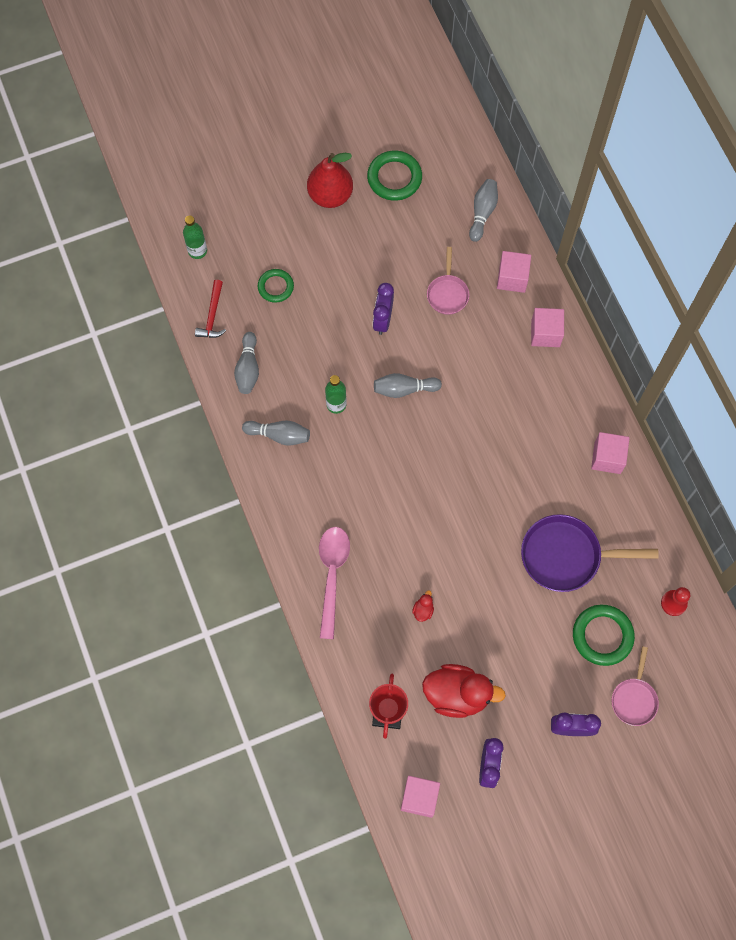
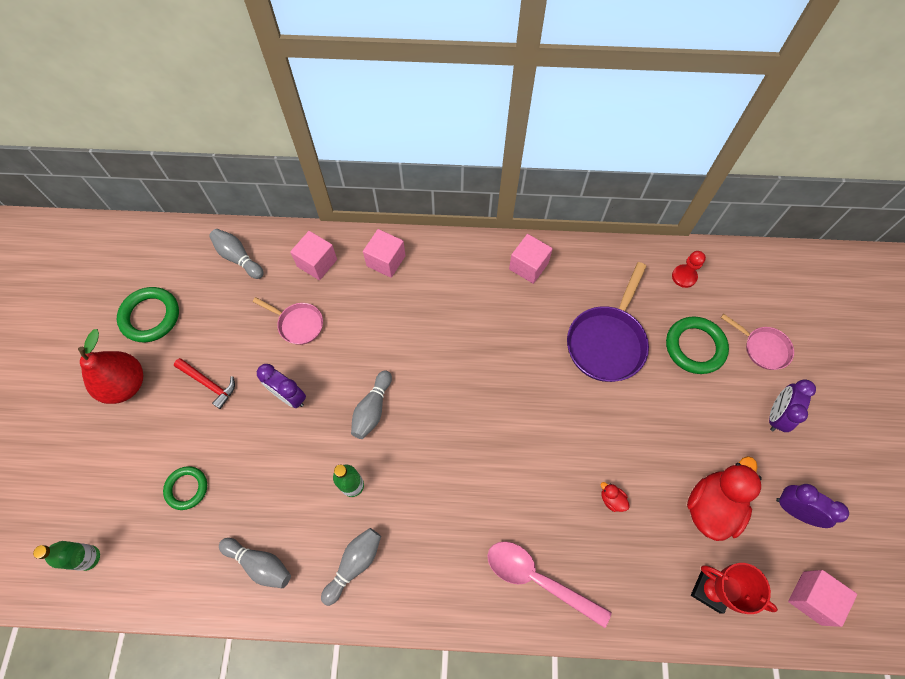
camera: 65 degrees left, 5 degrees down
red hammer [195,280,226,338] -> red hammer moved to [174,358,235,409]

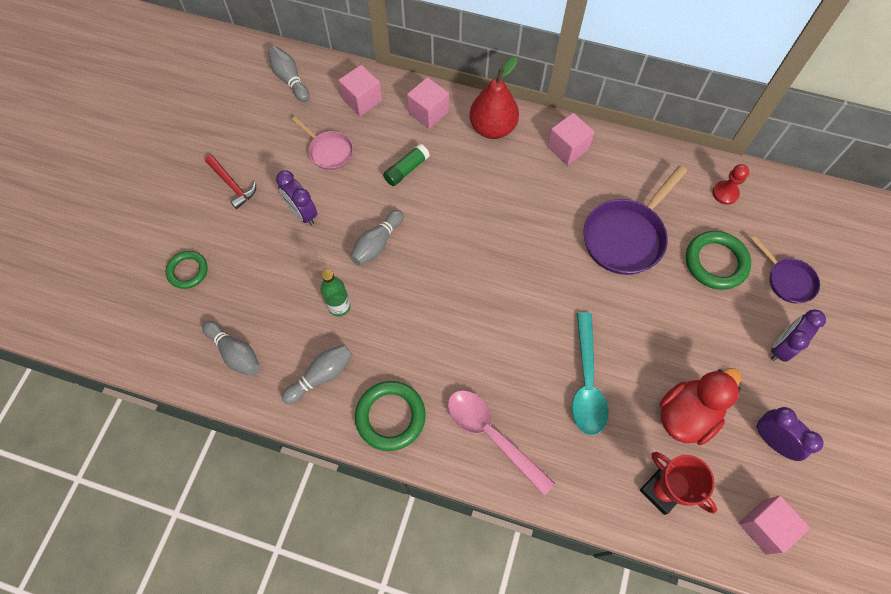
camera: 15 degrees right, 0 degrees up
green bottle [33,541,100,571] -> none
red pear [78,329,143,404] -> red pear moved to [469,56,519,139]
green ring [117,287,179,342] -> green ring moved to [355,381,426,451]
red duck [601,482,630,512] -> turquoise spoon [572,312,608,435]
pink pan [721,314,794,370] -> purple pan [751,236,820,303]
none -> green glue stick [383,144,430,186]

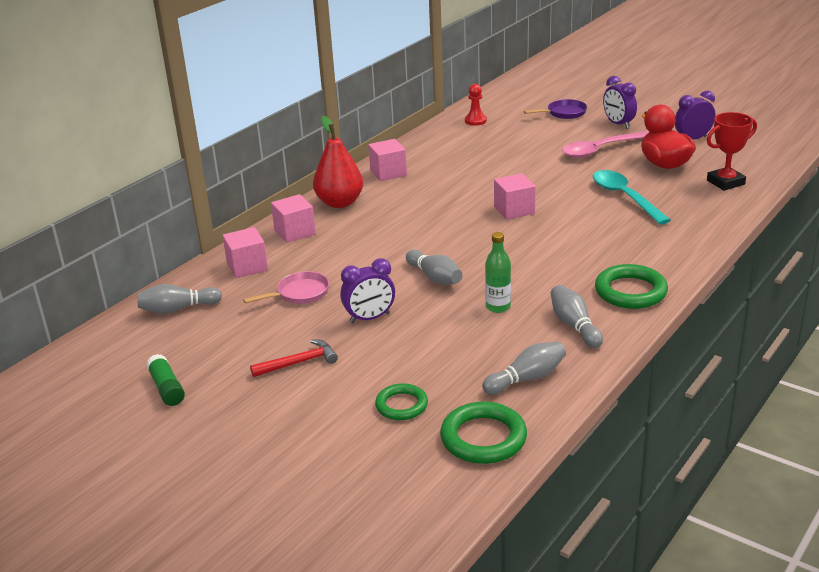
camera: 70 degrees left, 35 degrees down
green glue stick [383,144,430,186] -> green glue stick moved to [146,354,185,406]
pink spoon [448,390,555,495] -> pink spoon moved to [562,131,649,158]
turquoise spoon [572,312,608,435] -> turquoise spoon turned 135 degrees counterclockwise [593,170,671,225]
purple pan [583,166,687,275] -> none
green ring [686,231,751,290] -> green ring moved to [440,402,527,464]
pink cube [739,496,810,555] -> pink cube moved to [494,173,536,220]

